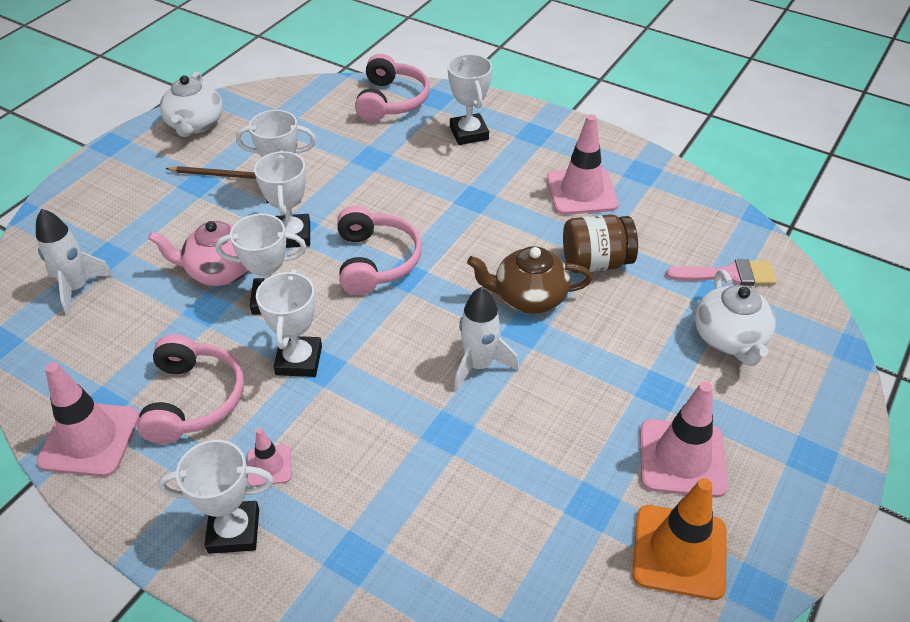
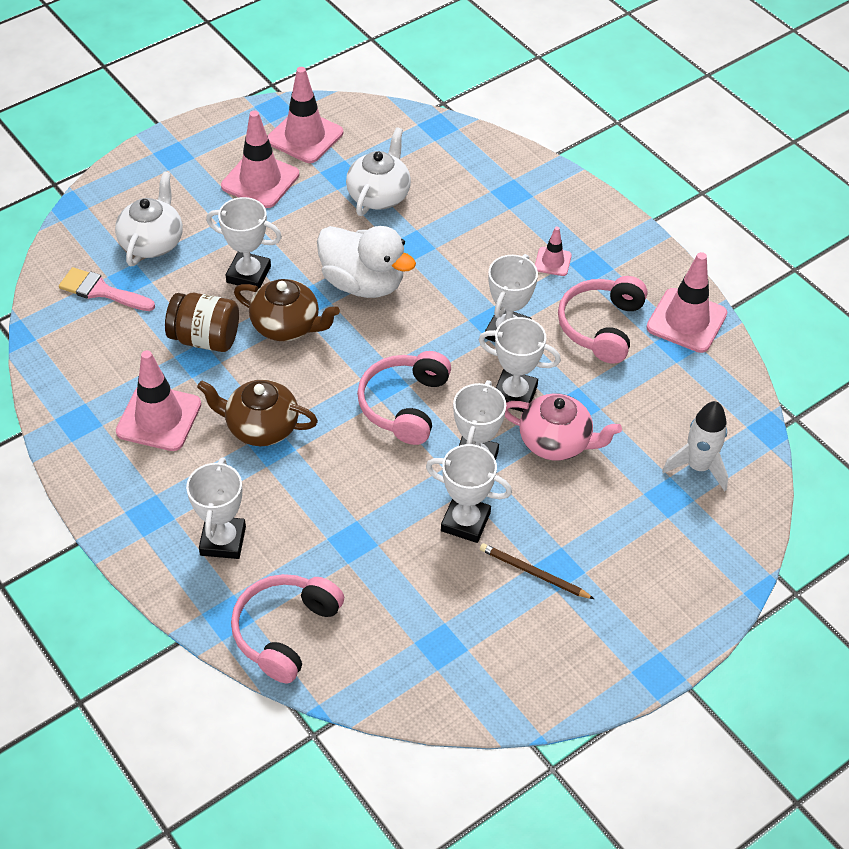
camera: 160 degrees left, 5 degrees up
white trophy [158,440,274,554] -> white trophy moved to [206,197,282,289]
white teapot [160,71,223,137] -> white teapot moved to [346,127,411,216]
white rocket [454,287,519,391] -> white duck [317,226,416,298]
orange traffic cone [632,478,726,600] -> pink traffic cone [268,67,343,163]
none -> brown teapot [197,380,318,446]

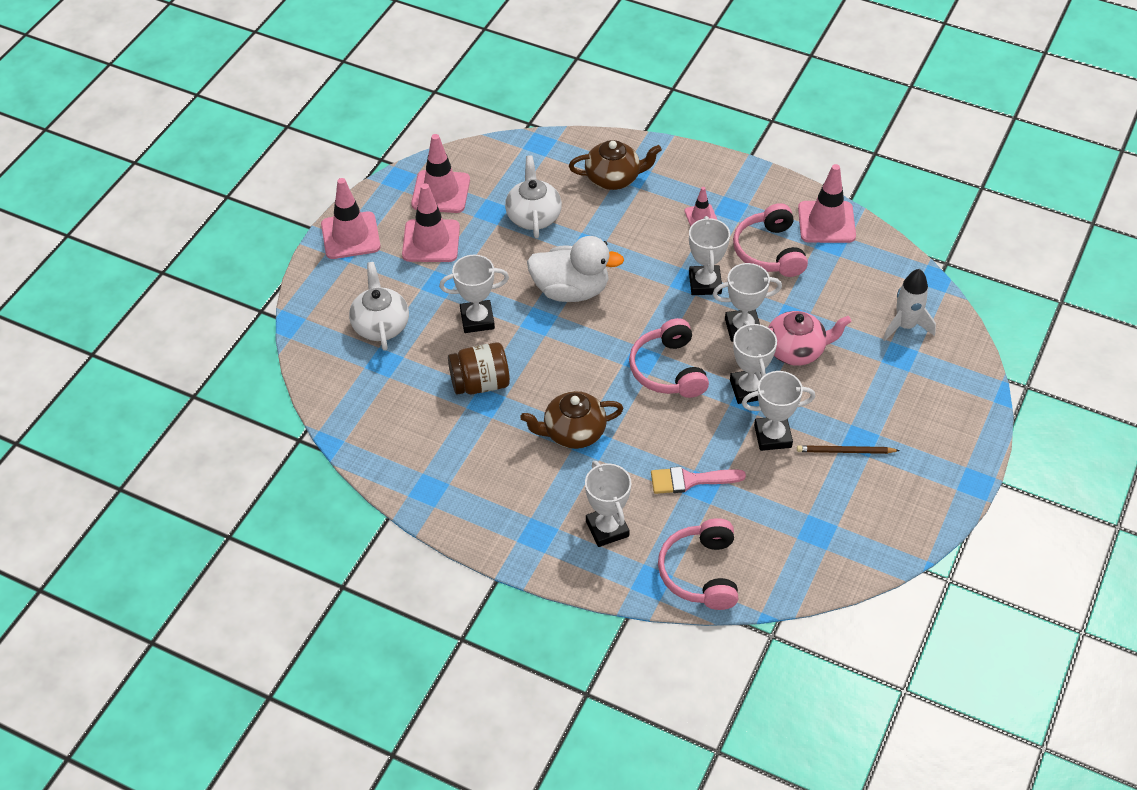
camera: 25 degrees left, 0 degrees up
pink brush [59,267,155,311] -> pink brush moved to [651,467,746,494]
pink traffic cone [116,350,201,451] -> pink traffic cone moved to [321,178,381,259]
brown teapot [234,279,340,341] -> brown teapot moved to [569,140,662,190]

